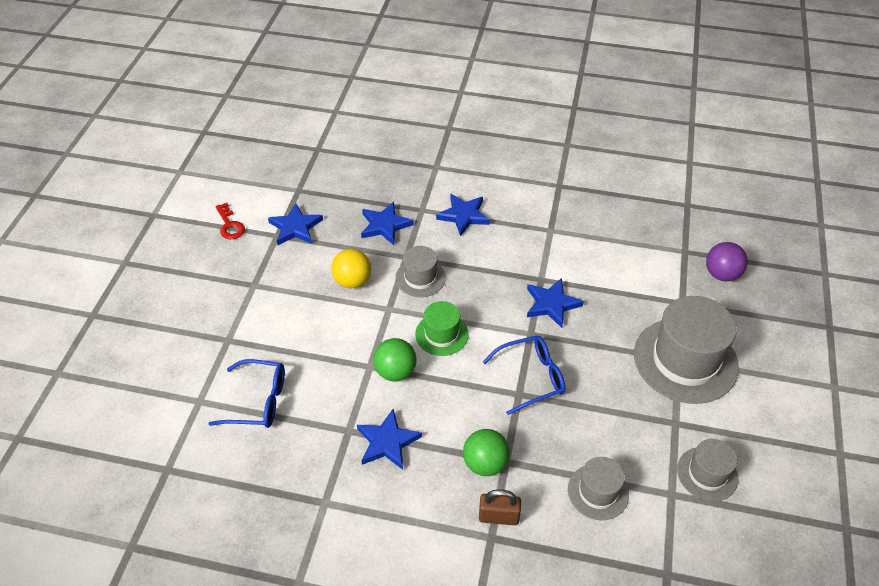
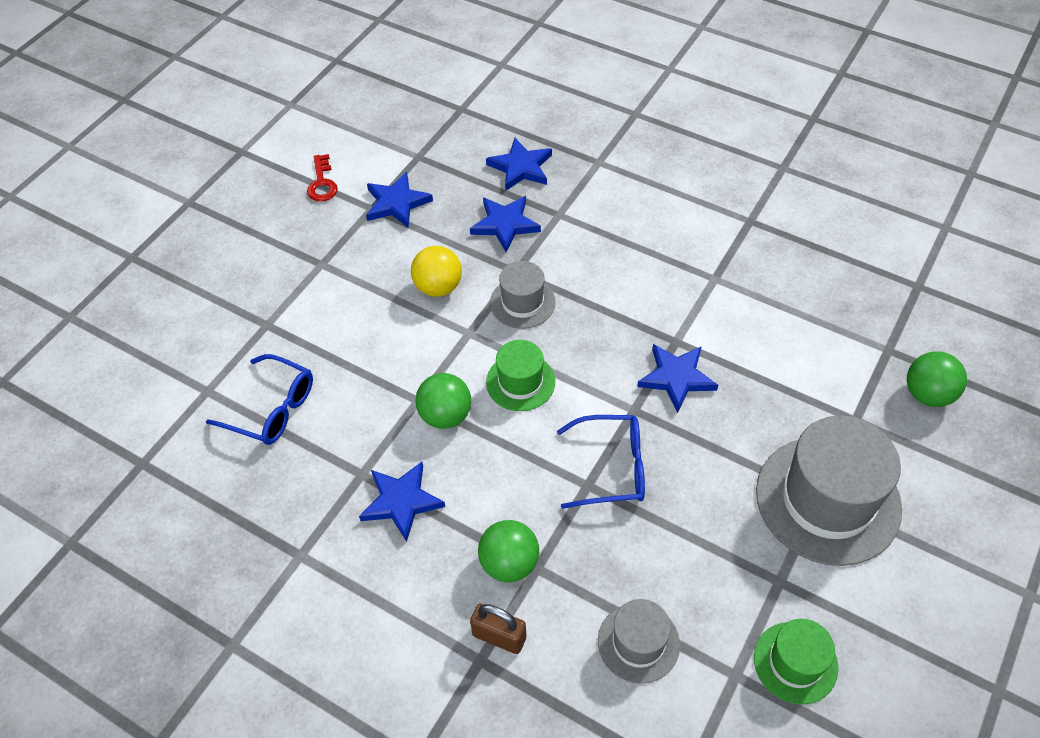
camera: 20 degrees right, 5 degrees up
blue star [436,193,490,236] -> blue star moved to [486,138,552,190]
grey hat [677,439,739,502] -> green hat [754,619,838,705]
purple ball [706,242,748,281] -> green ball [907,351,967,407]

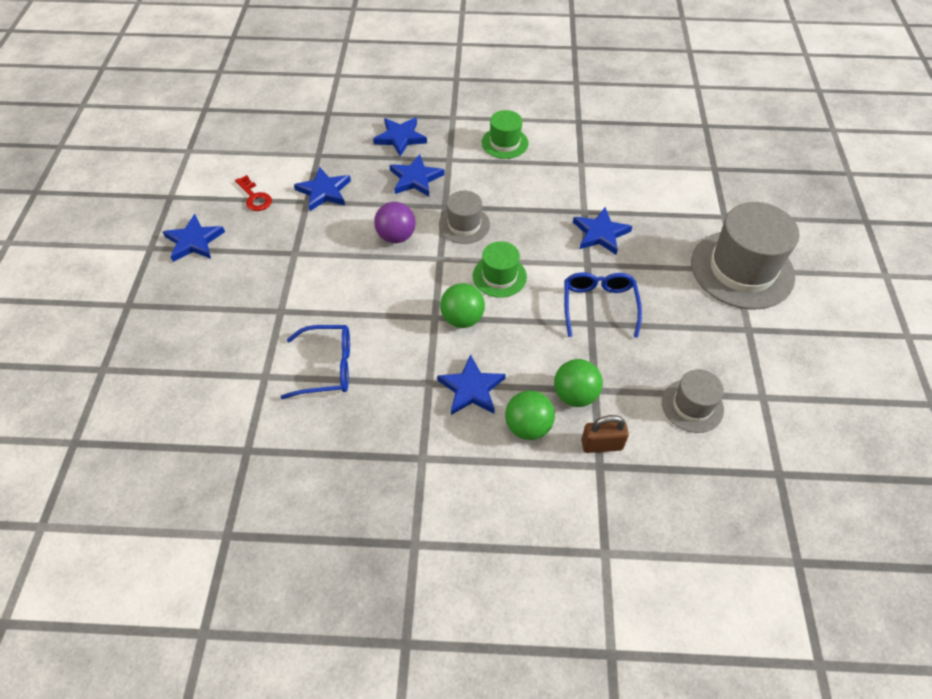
camera: 30 degrees left, 0 degrees up
yellow ball [411,246,462,297] -> purple ball [374,202,416,243]
blue glasses [557,415,645,509] -> blue glasses turned 60 degrees counterclockwise [564,272,642,338]
green hat [754,619,838,705] -> green hat moved to [482,110,529,159]
green ball [907,351,967,407] -> green ball moved to [505,390,555,440]
none -> blue star [163,214,225,262]

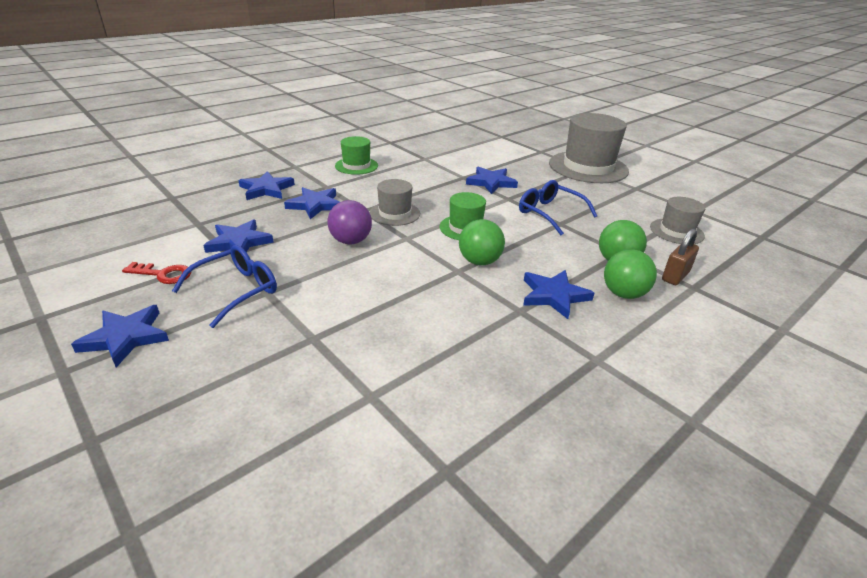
camera: 45 degrees left, 20 degrees down
blue glasses [281,325,350,399] -> blue glasses moved to [172,245,277,328]

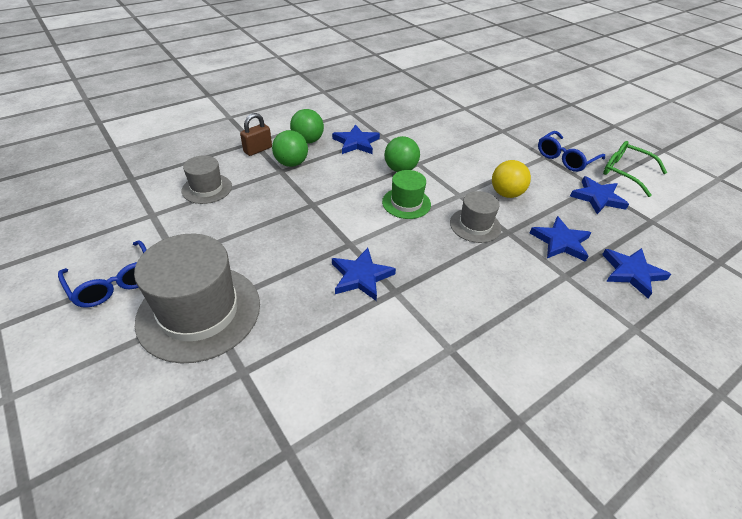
camera: 175 degrees left, 10 degrees up
blue star [71,305,169,367] -> none
red key [122,262,191,284] -> green glasses [603,141,667,197]
purple ball [327,200,372,244] -> yellow ball [492,160,531,198]
green hat [335,136,378,175] -> none
blue glasses [519,180,597,235] -> blue glasses moved to [58,240,147,308]

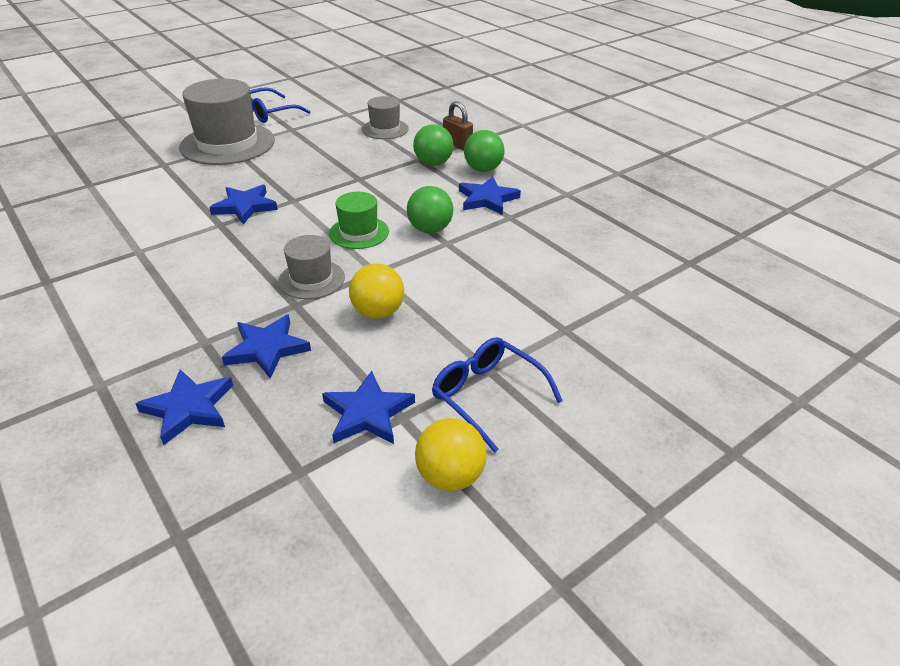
camera: 90 degrees right, 5 degrees down
green glasses [603,141,667,197] -> yellow ball [415,418,487,491]

